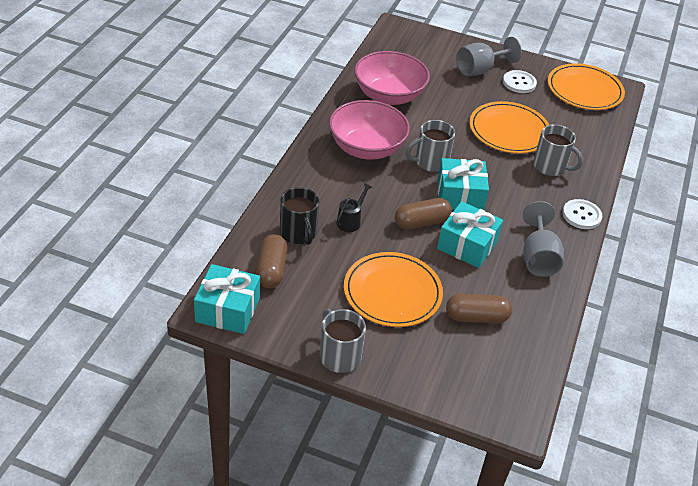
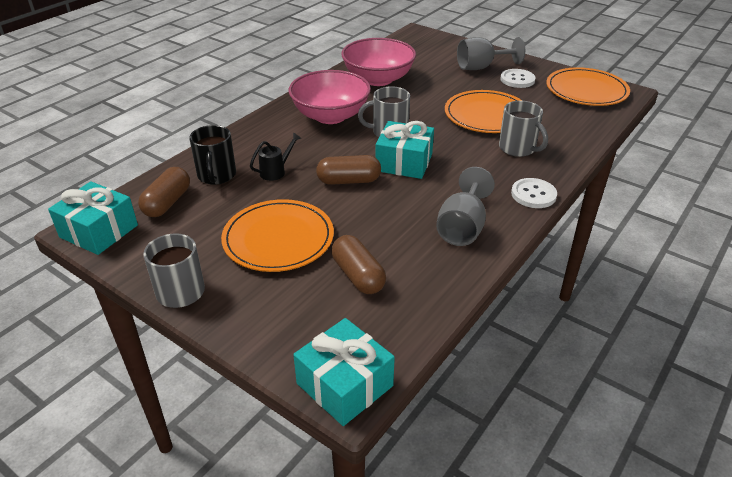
camera: 20 degrees right, 5 degrees down
turquoise gift [437,201,503,268] -> turquoise gift moved to [293,318,395,426]
brown capsule [446,294,512,323] -> brown capsule turned 45 degrees clockwise [331,235,386,294]

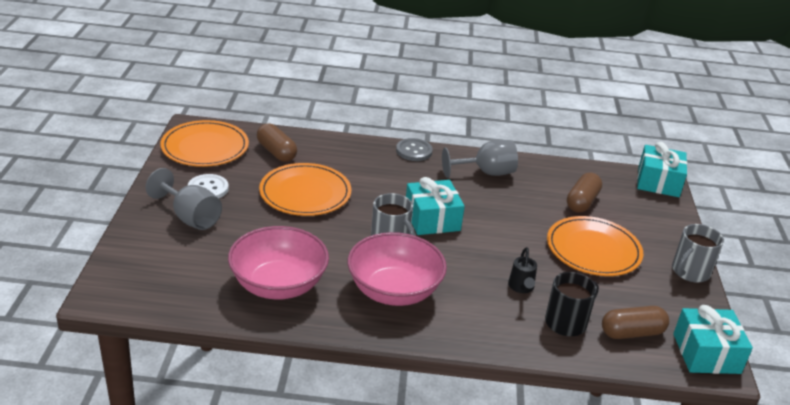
camera: 125 degrees left, 5 degrees down
black watering can [250,132,301,181] -> black watering can turned 105 degrees counterclockwise [508,247,537,293]
brown capsule [316,155,381,185] -> brown capsule moved to [257,123,297,162]
grey mug [499,100,548,157] -> none
white button [511,178,557,208] -> grey button [396,138,433,161]

